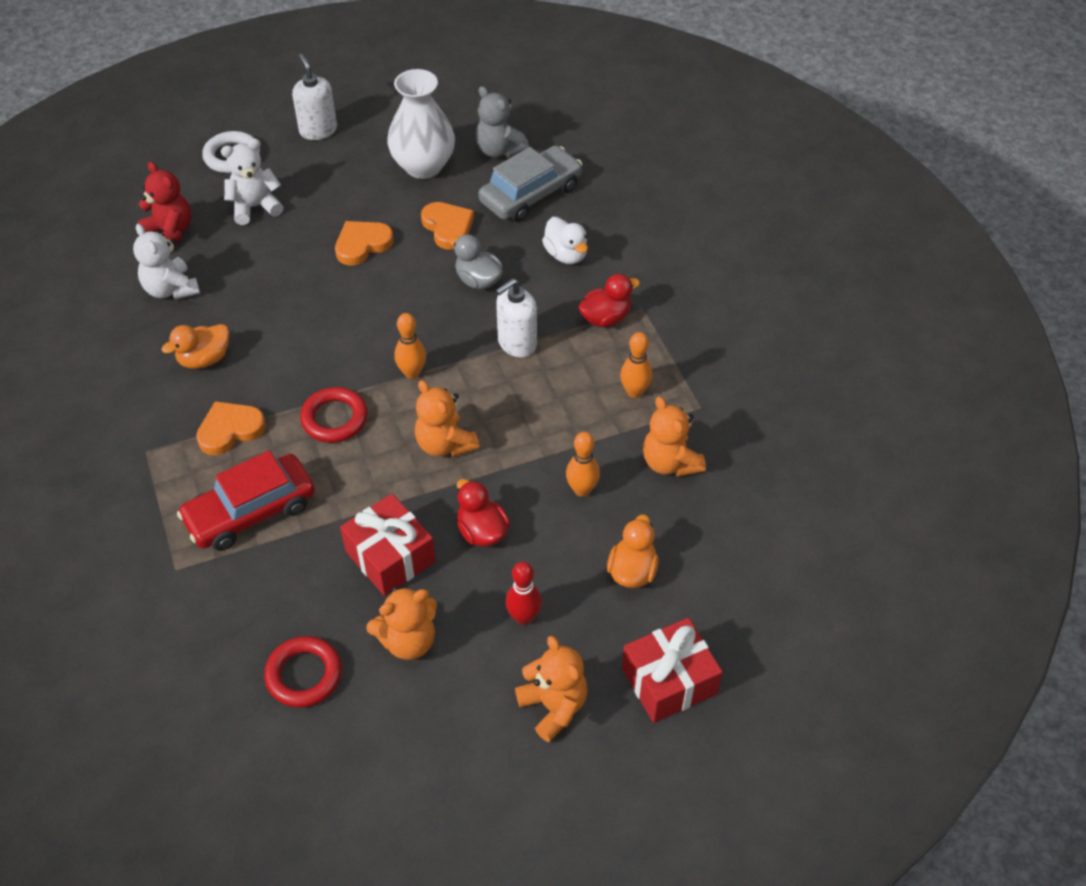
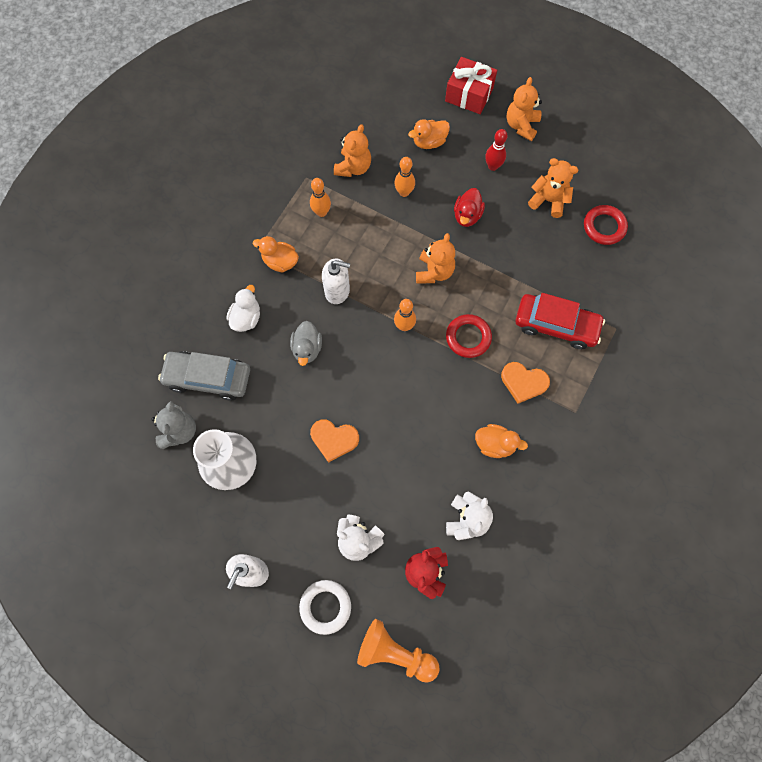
camera: 130 degrees left, 20 degrees up
red gift [340,494,436,596] -> none
orange heart [421,202,474,250] -> none
red duck [578,274,640,327] -> orange duck [253,236,299,272]
none -> orange pawn [357,619,440,683]

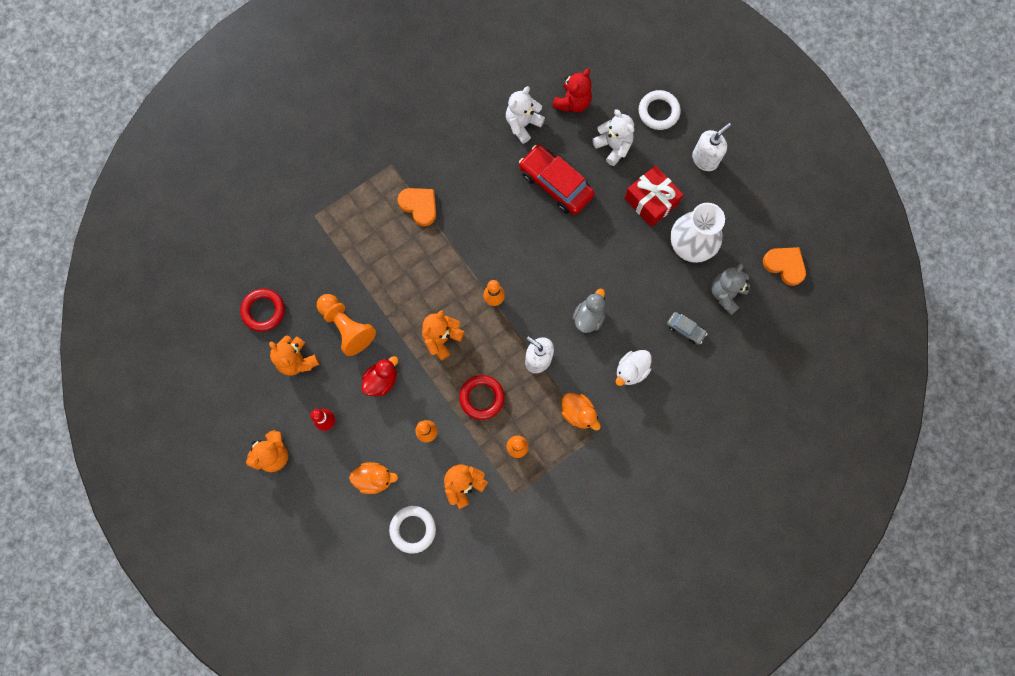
camera: 155 degrees left, 5 degrees up
grey car [158,351,250,401] -> grey car [667,312,707,345], size x0.49
orange heart [310,420,359,463] -> orange heart moved to [763,247,806,286]
orange pawn [357,619,440,683] -> orange pawn moved to [317,294,376,356]
red gift [445,57,497,114] -> red gift moved to [624,165,683,227]
red ring [446,314,492,358] -> red ring moved to [459,375,505,420]
orange duck [475,424,528,458] -> none
red car [515,293,605,349] -> red car moved to [519,145,595,215]
none -> white ring [389,506,436,554]

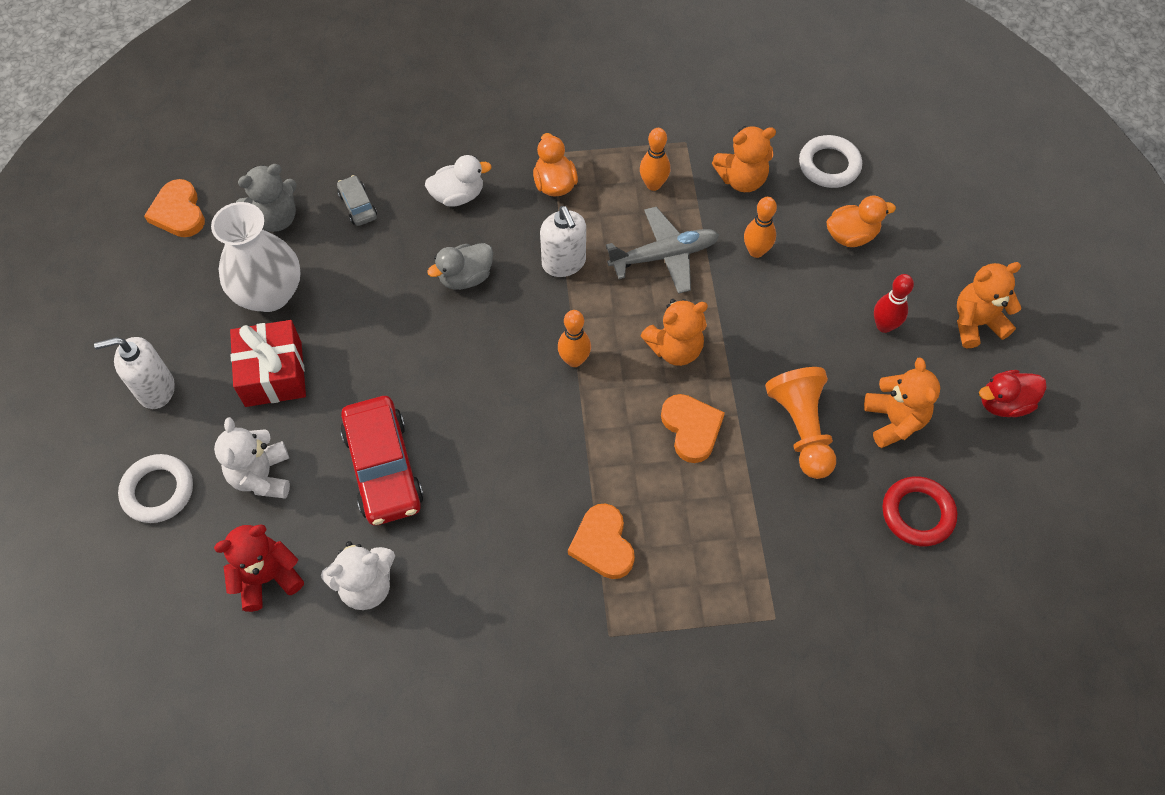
camera: 150 degrees left, 15 degrees down
orange duck [349,462,398,494] -> orange duck turned 135 degrees clockwise [826,196,896,247]
red duck [361,356,398,396] -> red duck moved to [979,370,1047,417]
red ring [459,375,505,420] -> grey plane [606,207,719,294]
none -> orange heart [661,394,725,463]

